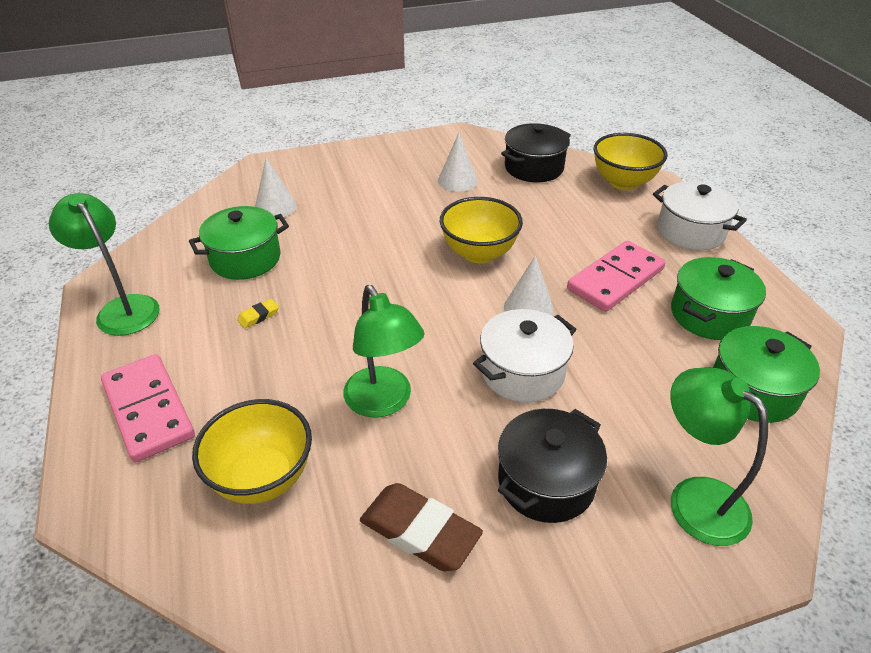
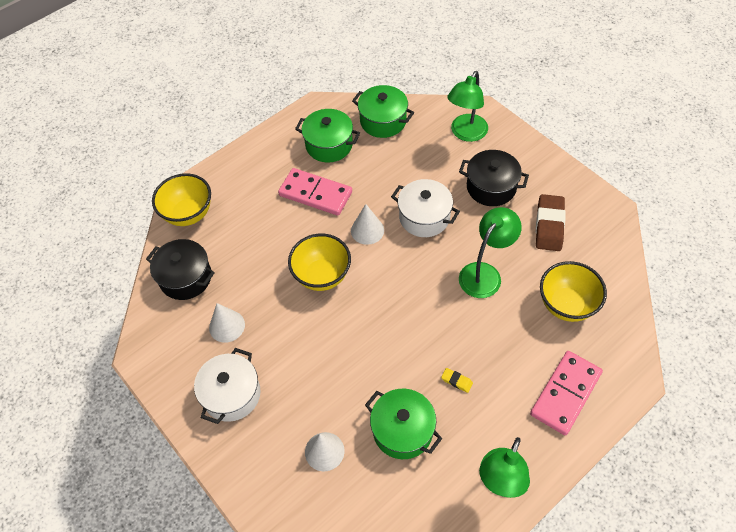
camera: 110 degrees left, 15 degrees up
white pot [653,181,747,251] -> white pot moved to [194,348,261,424]

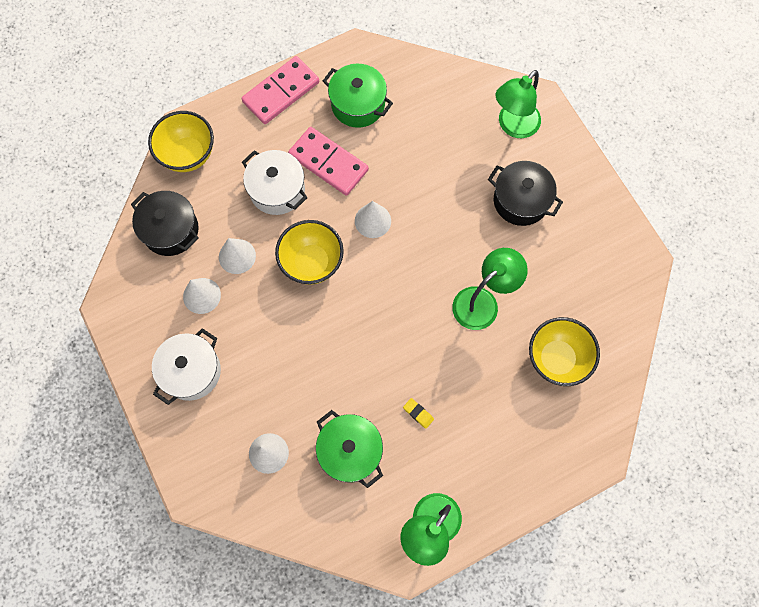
camera: 10 degrees right, 15 degrees up
green pot [352,85,414,138] -> none
white pot [391,179,460,237] -> white pot moved to [242,150,307,215]
pink domino [530,351,603,435] -> pink domino moved to [242,56,319,124]
brown eraser [536,194,566,251] -> none
none -> white cone [219,238,256,274]

